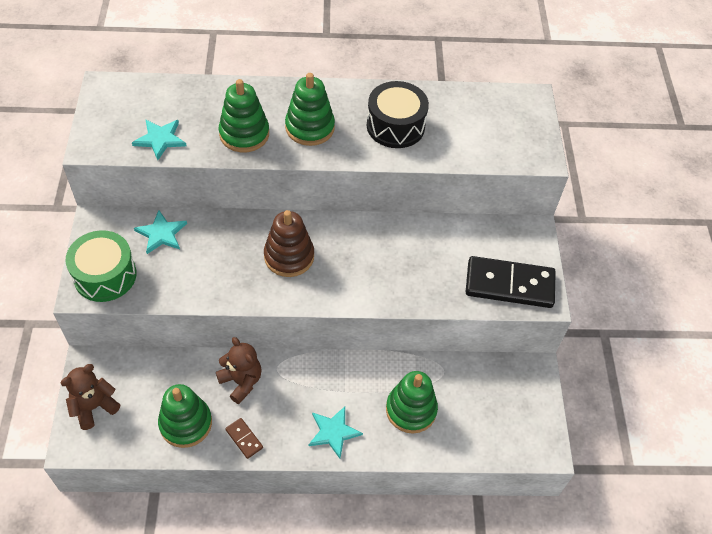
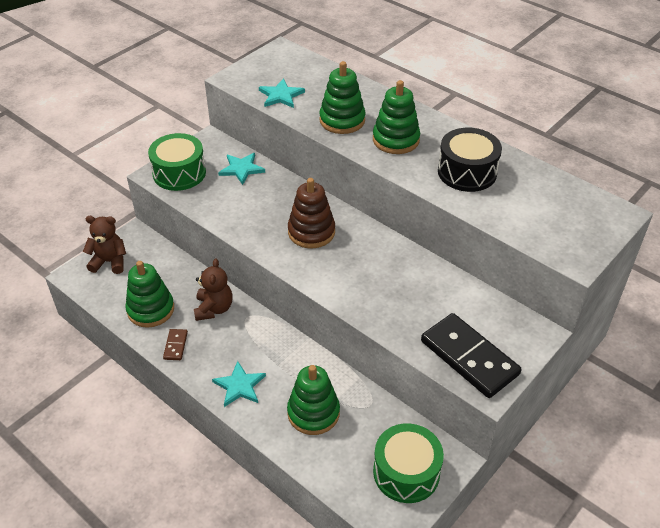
camera: 45 degrees right, 10 degrees down
none -> green drum [373,423,444,503]

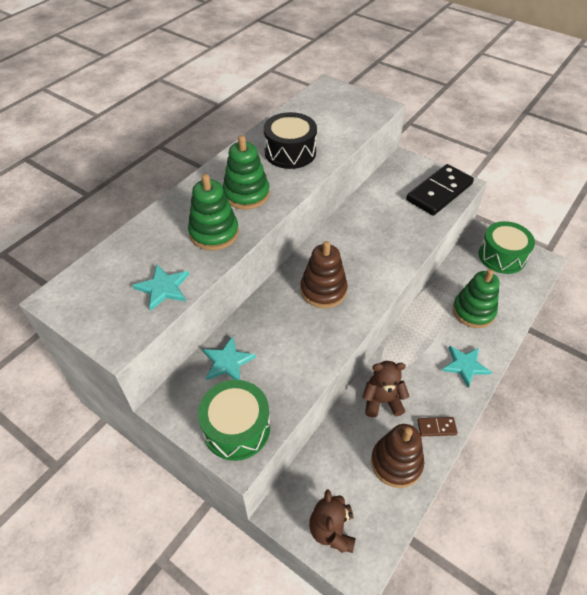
camera: 95 degrees left, 5 degrees up
green stacking toy [125,261,174,328] -> brown stacking toy [371,424,424,488]

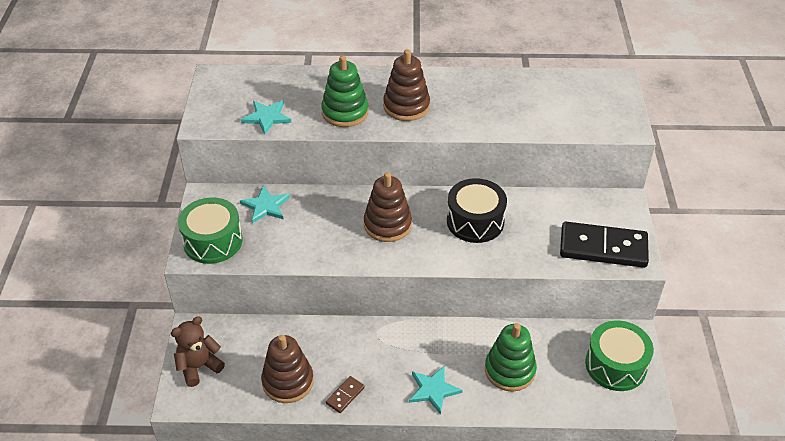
camera: 55 degrees right, 5 degrees down
green stacking toy [223,135,270,209] -> brown stacking toy [383,49,430,121]
black drum [264,112,317,169] -> black drum moved to [447,178,507,243]
brown teddy bear [362,361,410,417] -> none
brown domino [417,417,458,436] -> brown domino turned 75 degrees clockwise [326,376,365,413]

